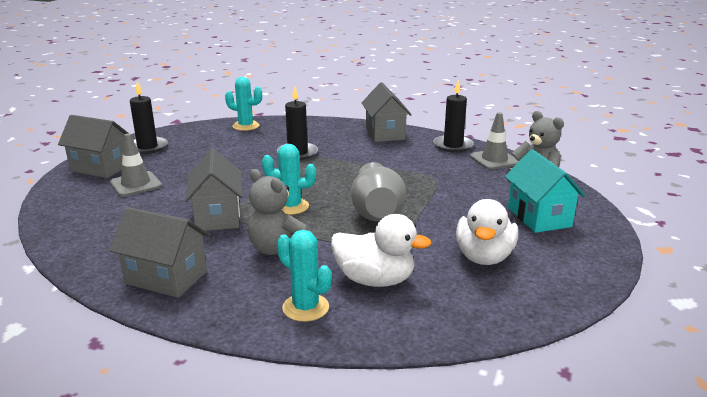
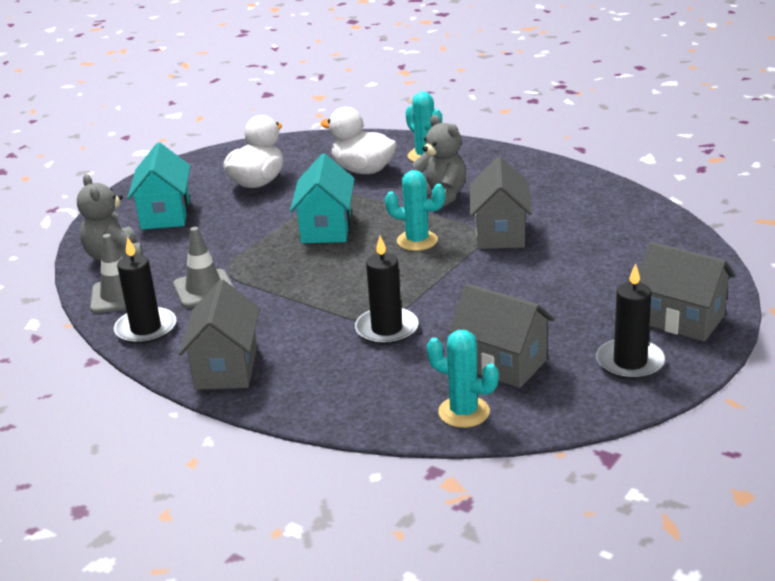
camera: 165 degrees left, 5 degrees up
grey house [109,207,210,298] -> grey house moved to [448,284,555,388]
grey traffic cone [110,133,162,197] -> grey traffic cone moved to [173,227,234,308]
grey vase [351,162,406,221] -> turquoise house [290,153,355,243]

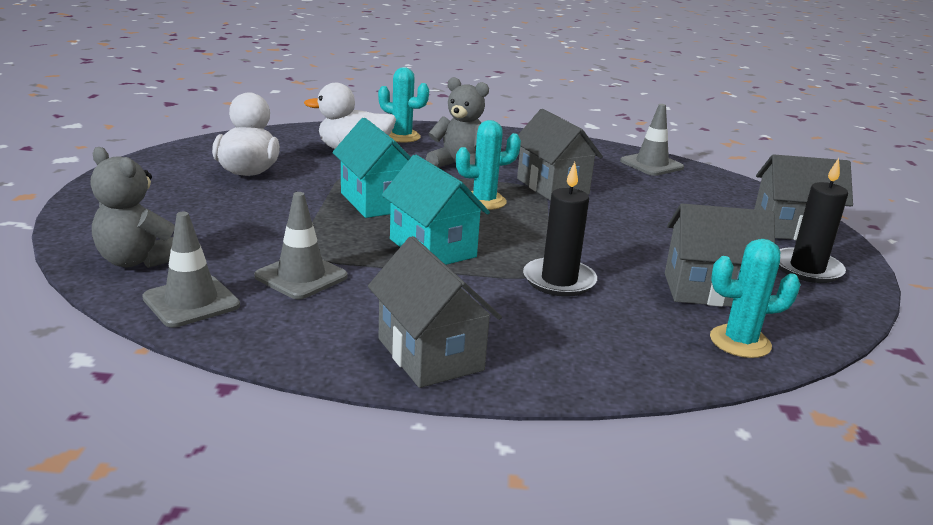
camera: 35 degrees left, 5 degrees down
black candle [114,237,176,344] -> none
turquoise house [128,142,190,230] -> turquoise house moved to [382,155,490,265]
none -> grey traffic cone [620,104,684,176]

